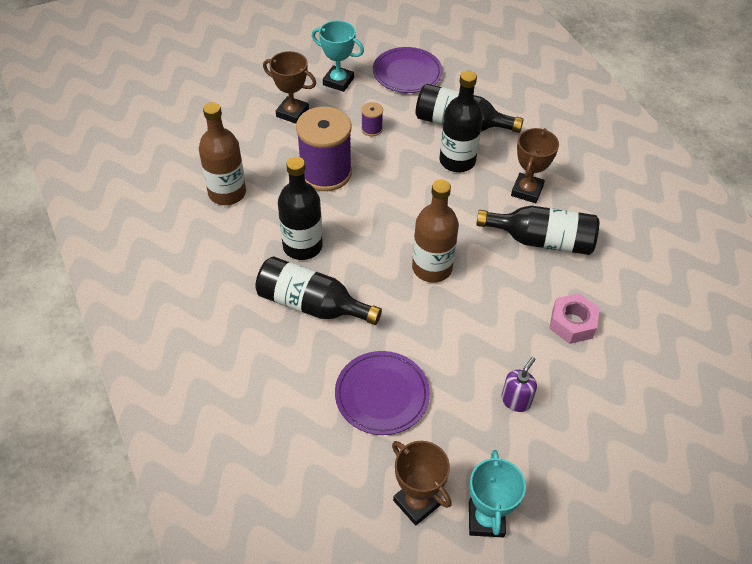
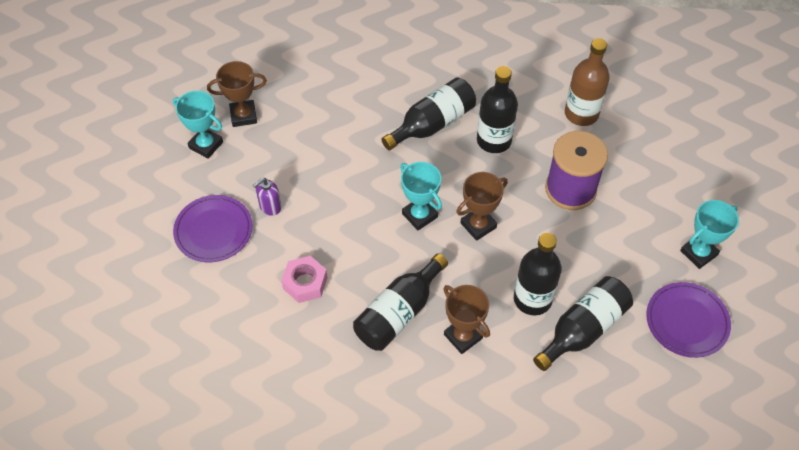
camera: 120 degrees right, 5 degrees up
brown trophy [263,51,316,124] -> brown trophy moved to [456,172,508,241]
purple plate [335,351,430,435] -> purple plate moved to [173,195,253,262]
purple spool [361,102,383,136] -> none
brown bottle [412,180,459,283] -> turquoise trophy [400,162,442,230]
purple soap dispenser [501,357,537,412] -> purple soap dispenser turned 75 degrees clockwise [253,178,281,216]

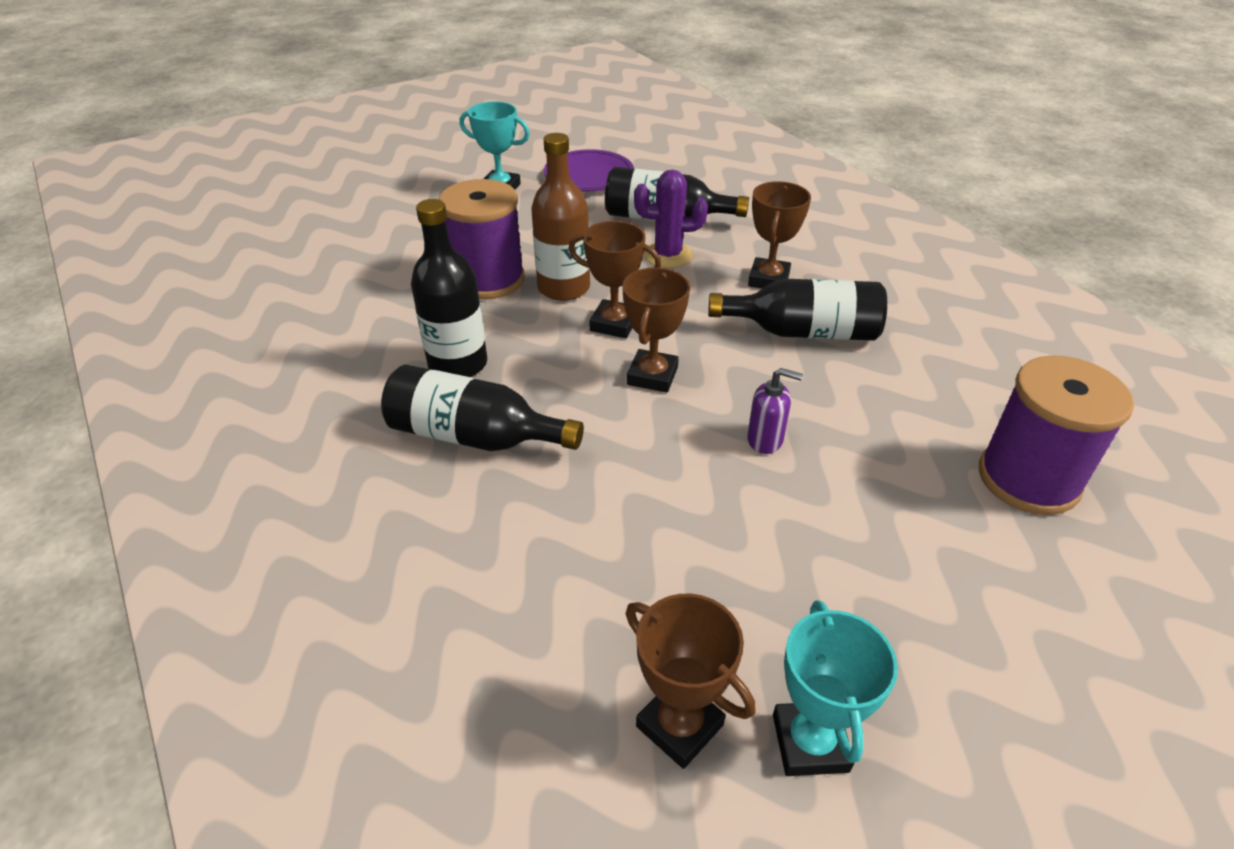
camera: 125 degrees left, 15 degrees down
purple plate [173,195,253,262] -> none
purple soap dispenser [253,178,281,216] -> purple soap dispenser moved to [747,368,803,454]
pink nut [281,256,327,303] -> none
turquoise trophy [400,162,442,230] -> brown trophy [622,267,690,393]
black bottle [514,233,562,315] -> purple cactus [634,170,708,268]
brown bottle [565,38,610,126] -> brown bottle moved to [531,133,590,301]
none -> purple spool [979,355,1134,515]

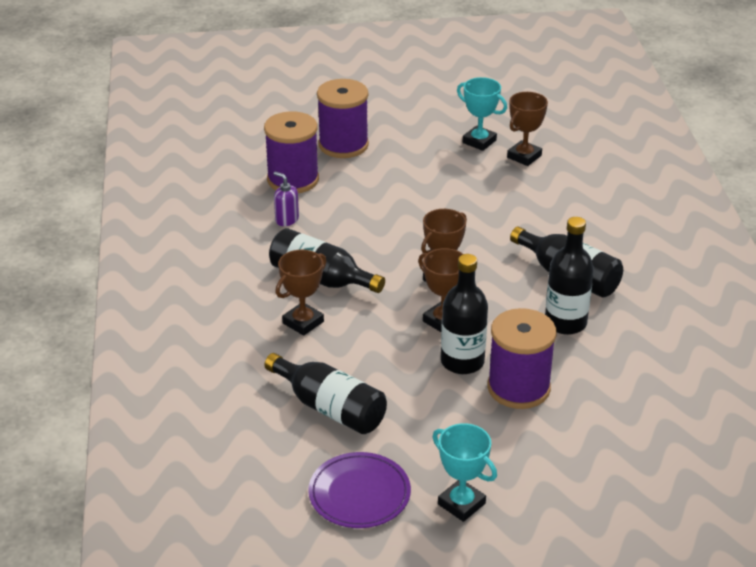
camera: 155 degrees left, 5 degrees down
brown bottle [531,133,590,301] -> black bottle [441,254,488,374]
brown trophy [626,594,755,769] -> brown trophy turned 60 degrees clockwise [507,92,548,166]
purple cactus [634,170,708,268] -> none
purple soap dispenser [747,368,803,454] -> purple soap dispenser moved to [273,172,299,226]
turquoise trophy [773,600,898,776] -> turquoise trophy turned 75 degrees counterclockwise [457,77,507,151]
none -> purple spool [317,79,369,158]

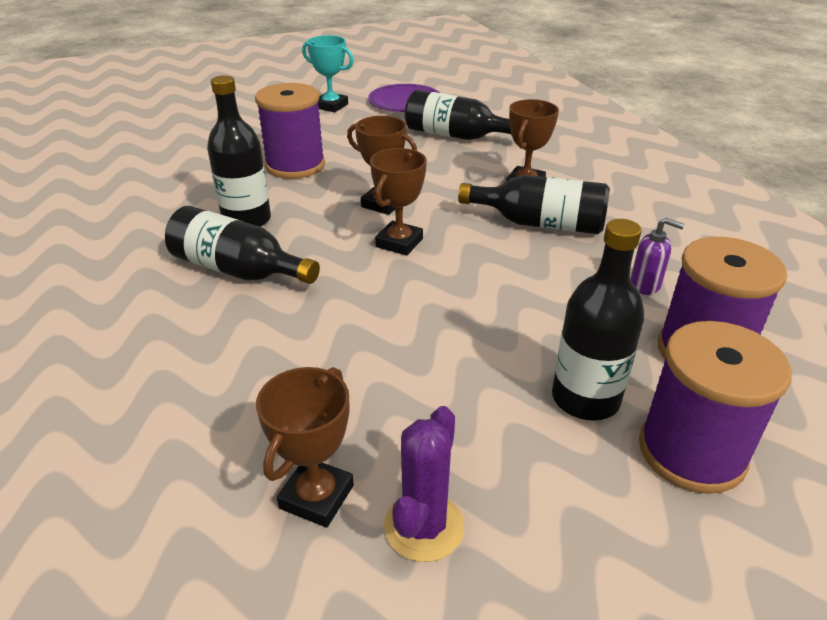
camera: 165 degrees right, 0 degrees up
black bottle [441,254,488,374] -> black bottle moved to [552,219,645,421]
turquoise trophy [457,77,507,151] -> purple cactus [384,406,464,562]

